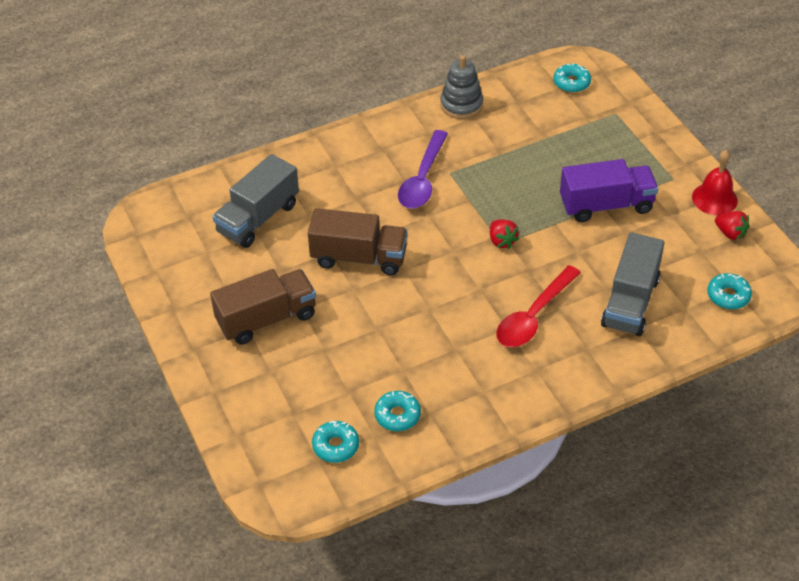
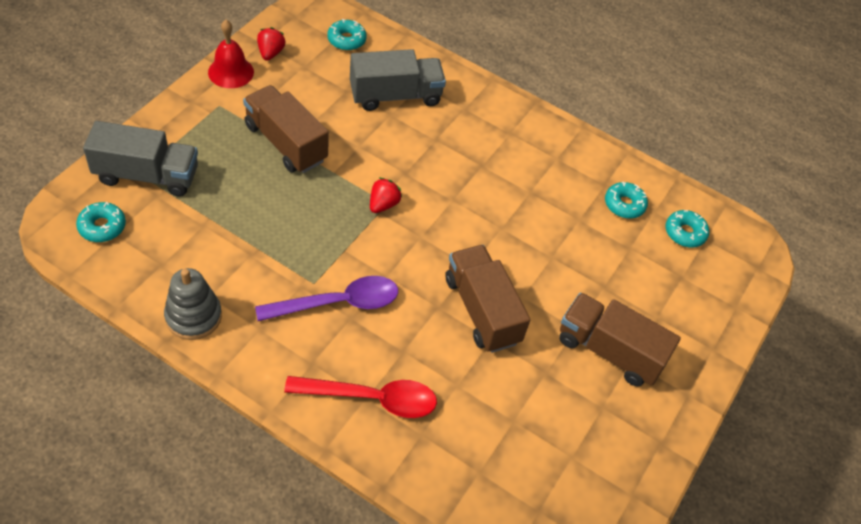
camera: 130 degrees left, 5 degrees up
grey truck [212,154,299,248] -> grey truck moved to [83,121,198,197]
red spoon [497,265,581,347] -> red spoon moved to [284,376,437,418]
purple truck [560,159,658,222] -> brown truck [243,85,329,173]

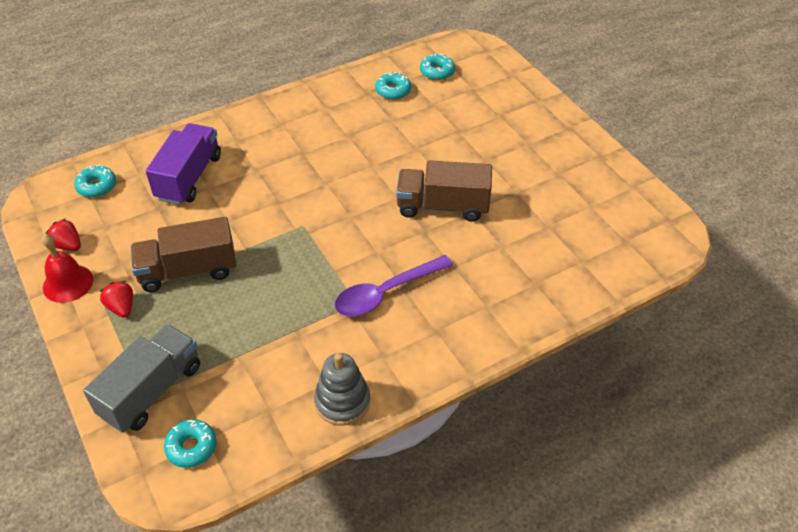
camera: 55 degrees left, 5 degrees down
purple spoon [255,276,398,321] -> purple spoon turned 135 degrees counterclockwise [335,255,453,317]
red spoon [284,376,437,418] -> none
grey truck [350,49,446,111] -> purple truck [146,123,221,205]
red strawberry [370,178,402,213] -> red strawberry moved to [99,281,133,318]
brown truck [559,293,681,387] -> none

